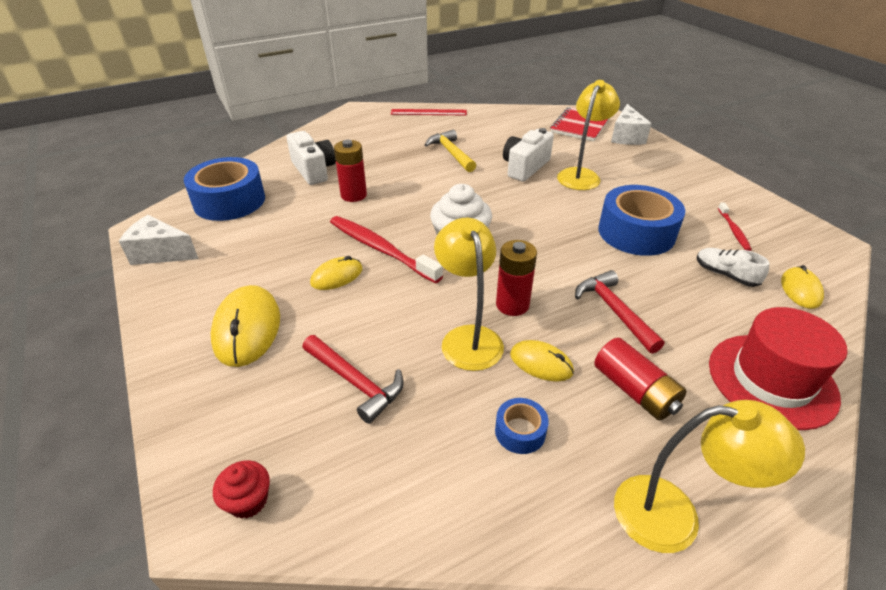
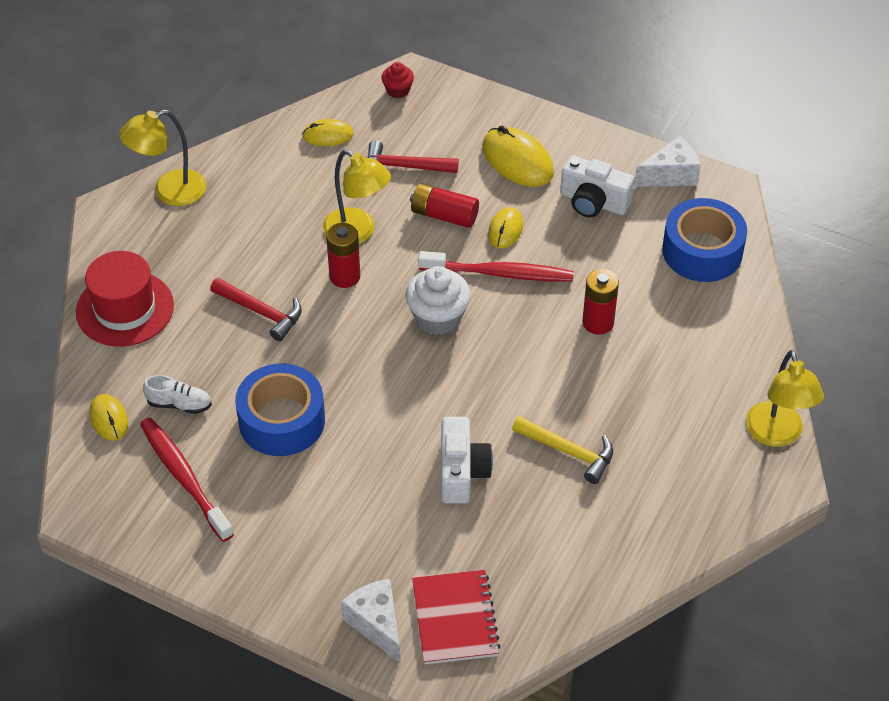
camera: 145 degrees right, 10 degrees up
white camera [287,131,336,185] -> white camera moved to [560,156,634,217]
red ruler [391,109,467,115] -> none
blue tape [495,398,549,454] -> none
yellow mouse [510,340,574,382] -> yellow mouse moved to [302,119,354,146]
yellow lamp [557,80,620,190] -> yellow lamp moved to [746,350,824,447]
red battery [594,338,687,420] -> red battery moved to [410,183,479,228]
red toothbrush [718,203,752,251] -> red toothbrush [140,418,234,542], size x1.94

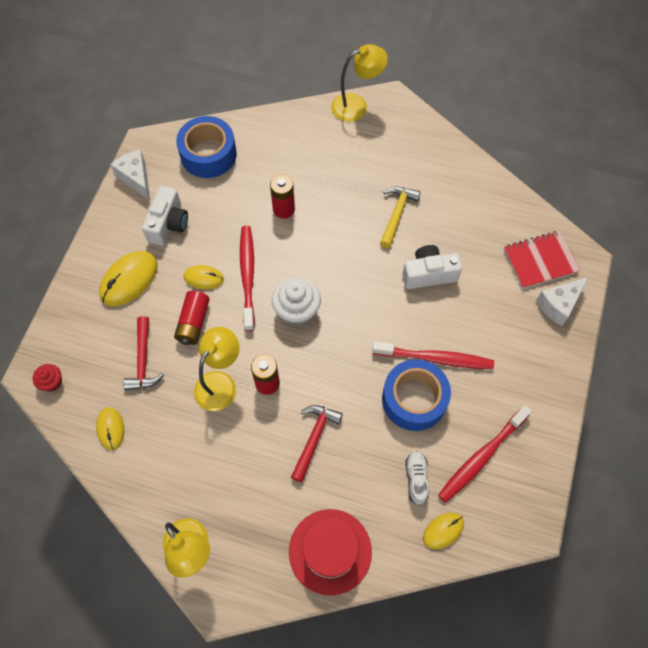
camera: 100 degrees left, 15 degrees up
none -> red toothbrush [372,341,494,369]

